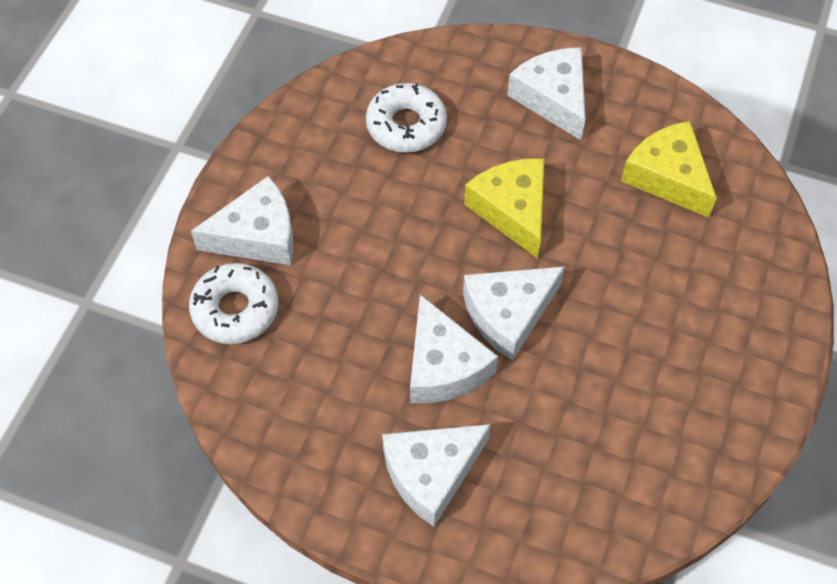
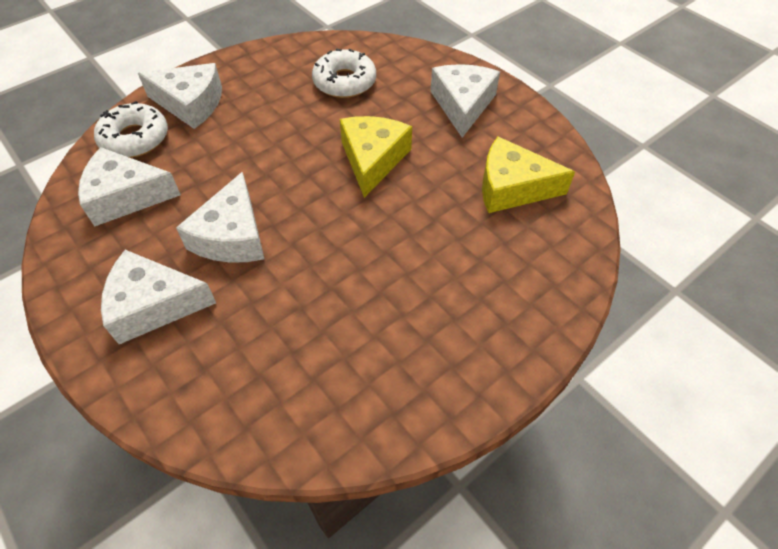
camera: 30 degrees right, 5 degrees down
white cheese [463,266,565,361] -> white cheese moved to [78,147,181,226]
yellow cheese [621,121,717,218] -> yellow cheese turned 75 degrees counterclockwise [482,137,575,213]

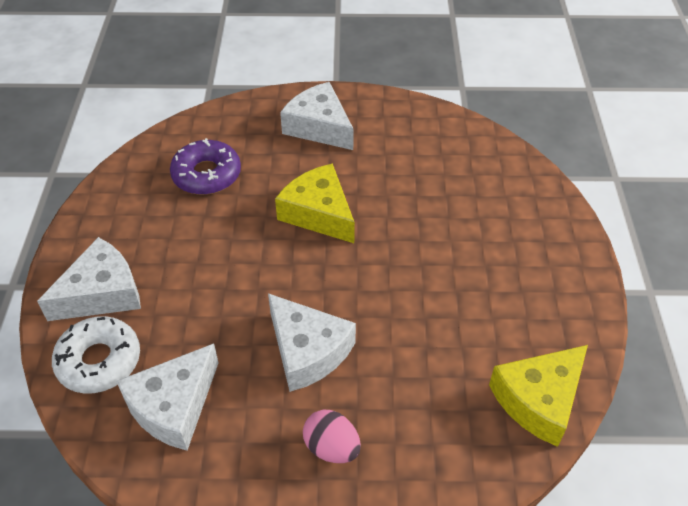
camera: 50 degrees left, 5 degrees down
white cheese [101,250,216,344] -> pink egg [303,410,361,463]
white donut [312,48,376,98] -> purple donut [170,138,241,195]
yellow cheese [482,137,575,213] -> yellow cheese moved to [489,345,588,447]

